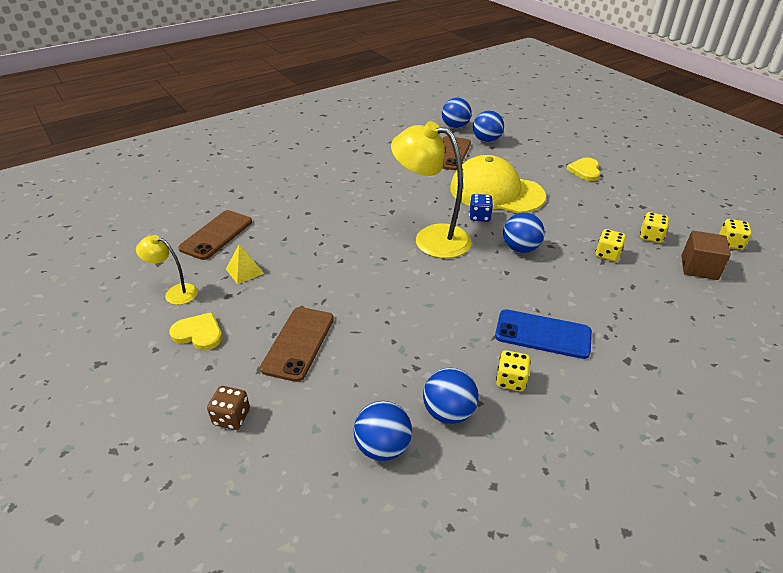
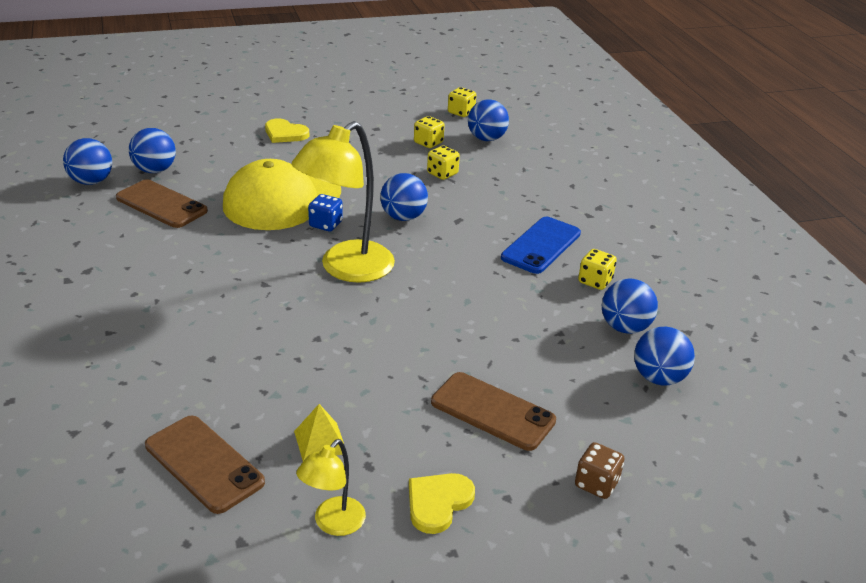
camera: 75 degrees left, 5 degrees down
brown cube [681,231,731,280] -> blue ball [468,99,509,141]

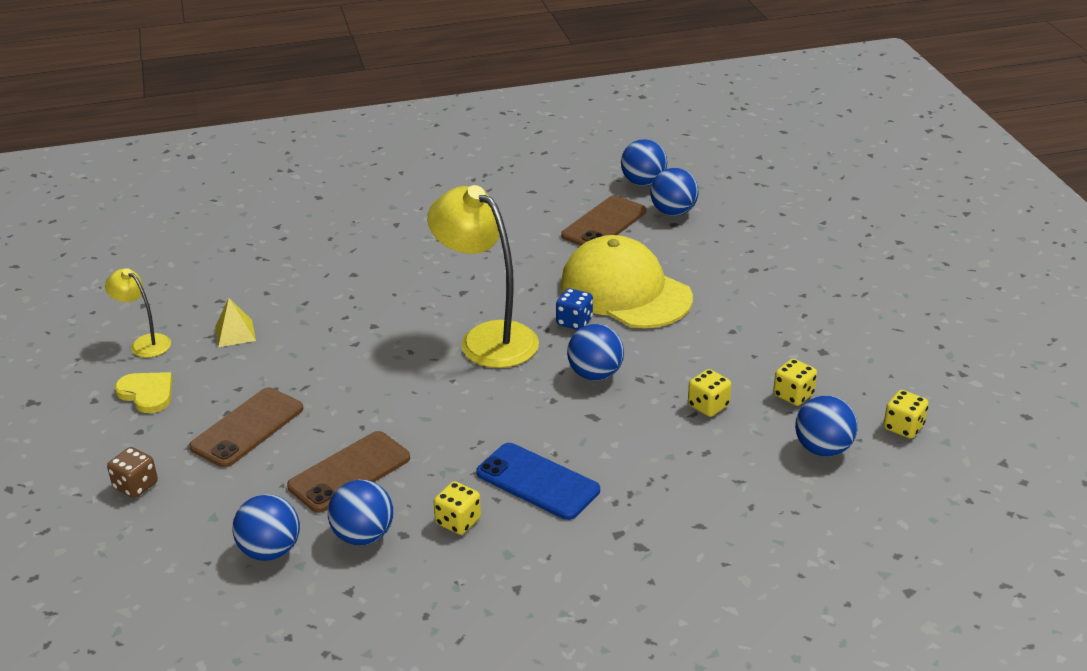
camera: 95 degrees right, 0 degrees up
brown phone [145,416,265,514] -> brown phone moved to [287,431,410,513]
yellow heart [265,118,309,143] -> none

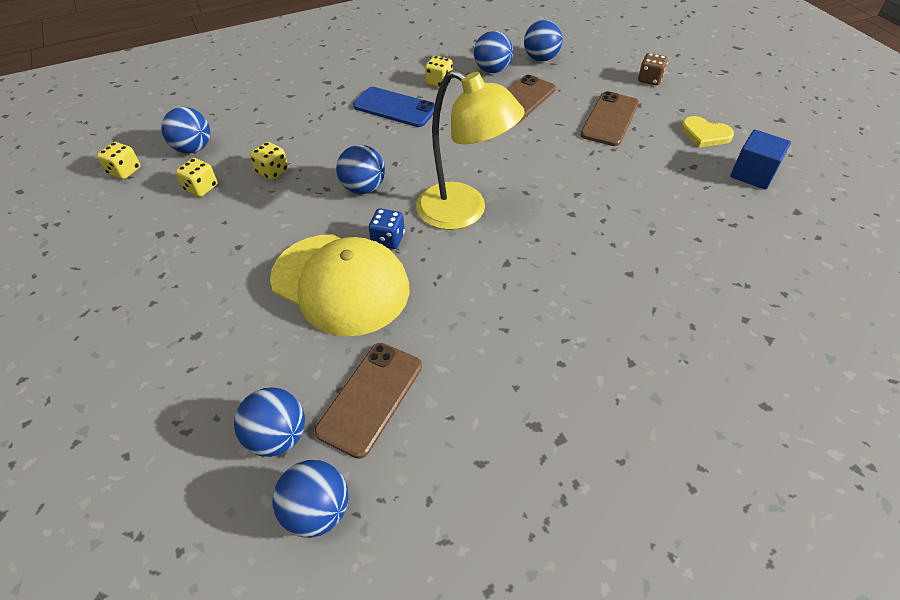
camera: 170 degrees right, 15 degrees up
yellow lamp [105,268,171,358] -> blue cube [730,129,791,190]
yellow pyramid [215,298,256,347] -> none

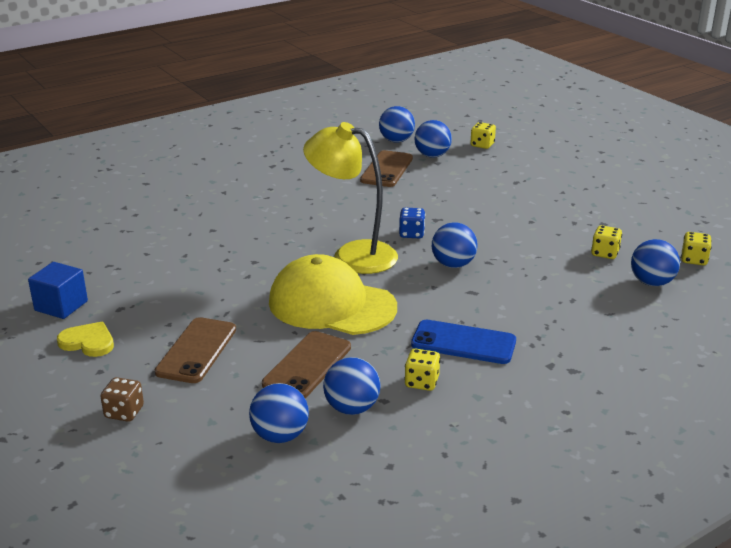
camera: 170 degrees right, 20 degrees down
yellow dice [250,142,288,180] -> yellow dice moved to [470,122,496,149]
yellow cap [270,235,410,336] -> yellow cap moved to [269,254,397,335]

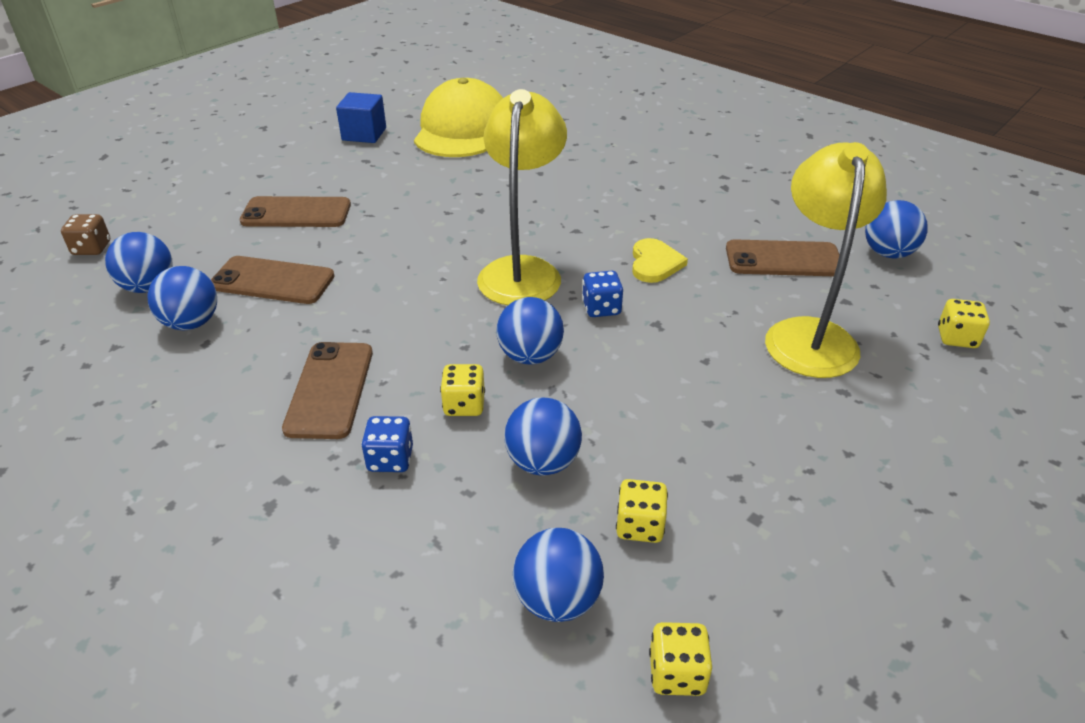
camera: 75 degrees right, 10 degrees up
yellow heart [57,322,114,357] -> yellow heart moved to [632,238,688,283]
brown dice [100,377,144,422] -> brown dice moved to [61,214,110,255]
yellow cap [269,254,397,335] -> yellow cap moved to [414,78,503,157]
yellow dice [404,349,440,391] -> yellow dice moved to [440,364,485,416]
blue phone [411,320,516,364] -> brown phone [282,342,373,439]
blue ball [414,120,452,158] -> blue ball moved to [504,397,582,476]
none -> blue dice [361,416,413,472]
none -> yellow lamp [765,142,887,378]

